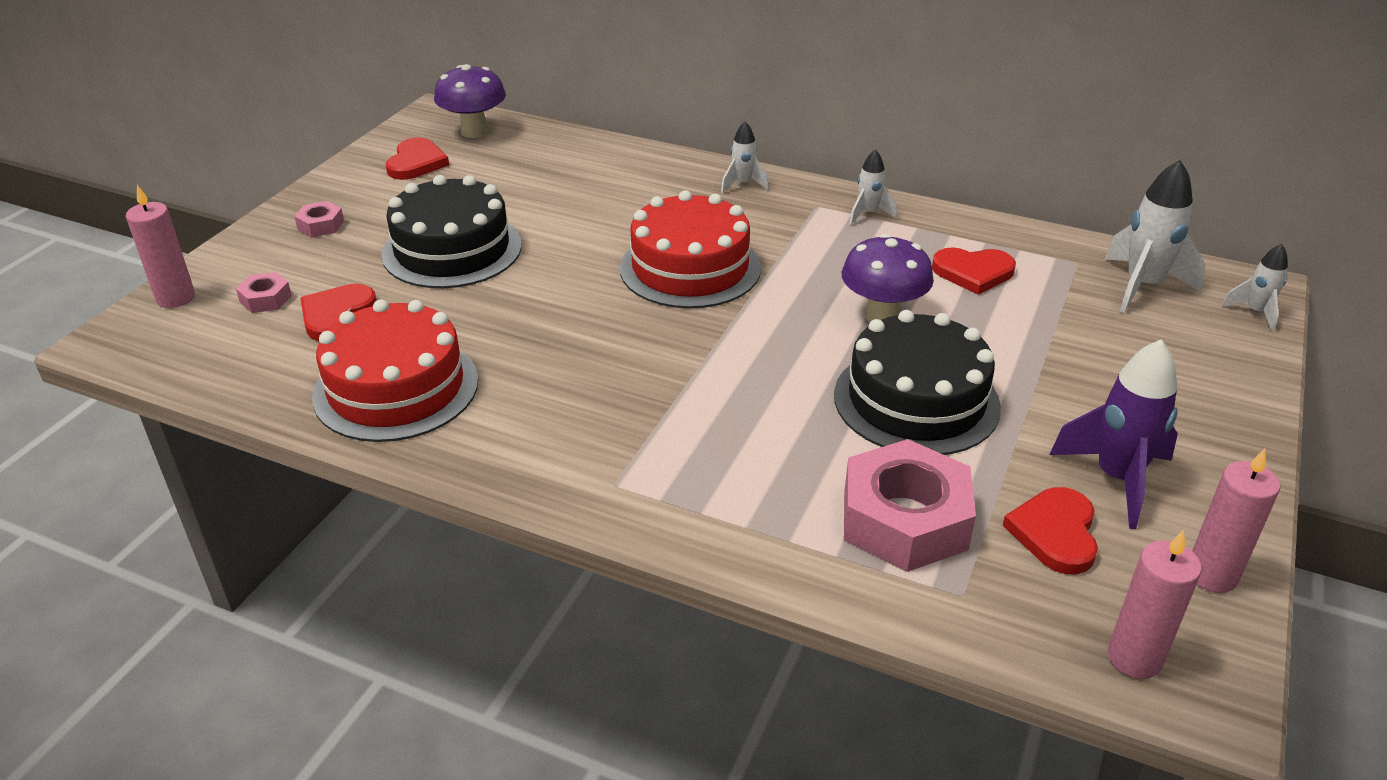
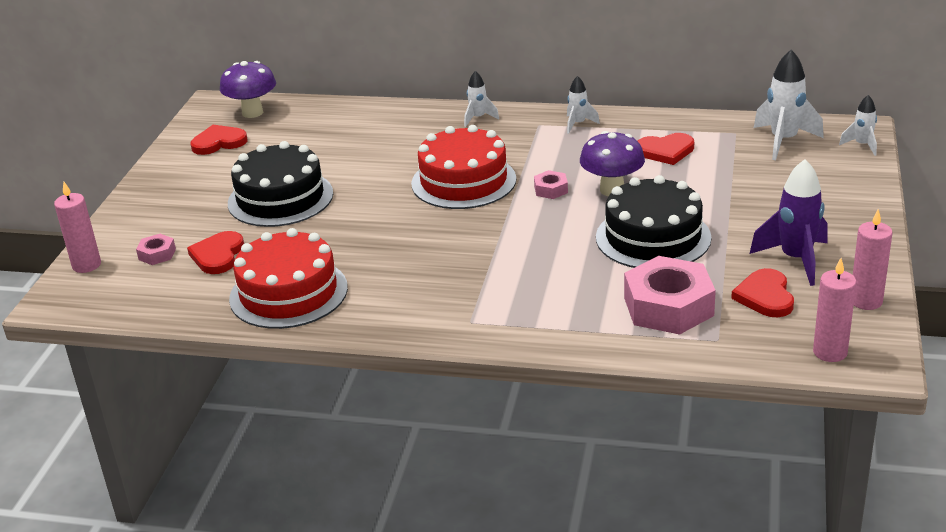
camera: 10 degrees left, 5 degrees down
pink nut [294,201,344,237] -> pink nut moved to [534,170,568,199]
red heart [386,137,449,180] -> red heart turned 105 degrees counterclockwise [191,125,247,155]

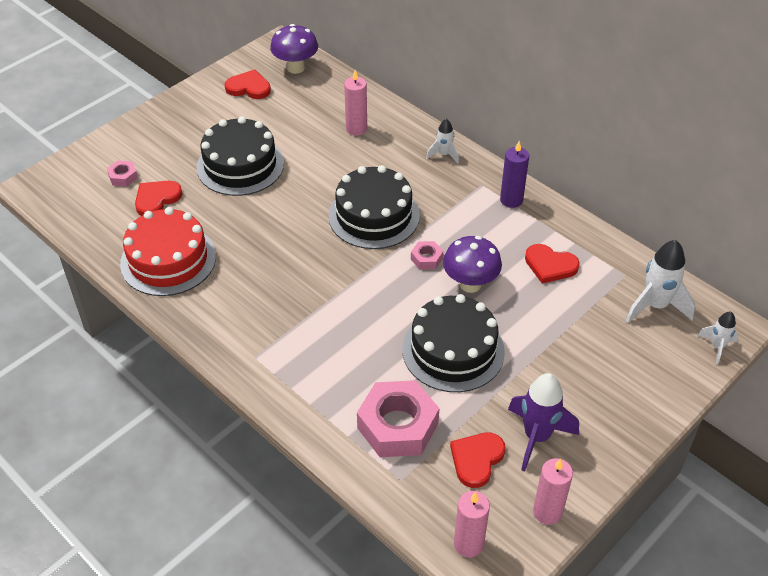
camera: 30 degrees right, 15 degrees up
pink candle [54,182,101,273] -> pink candle moved to [344,70,367,136]
red cake [411,125,516,209] -> black cake [328,165,420,249]
white rocket [567,76,600,134] -> purple candle [500,141,529,208]

